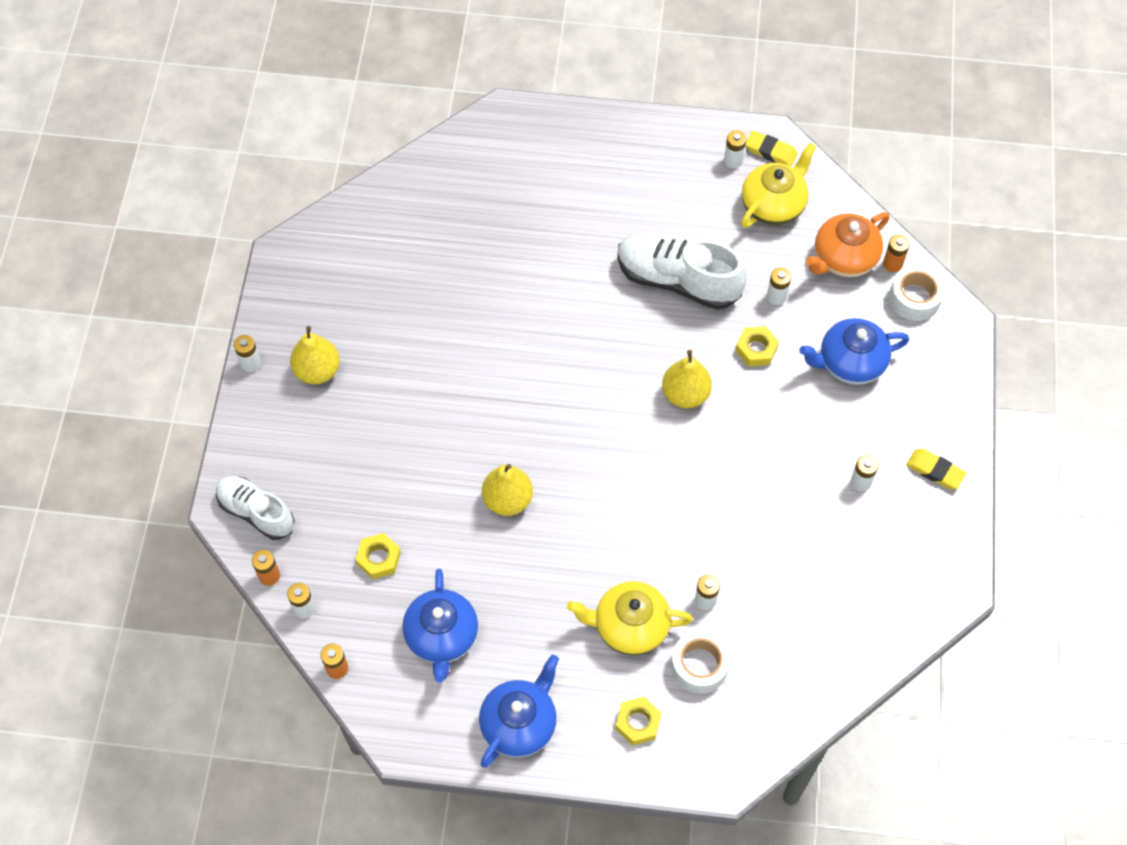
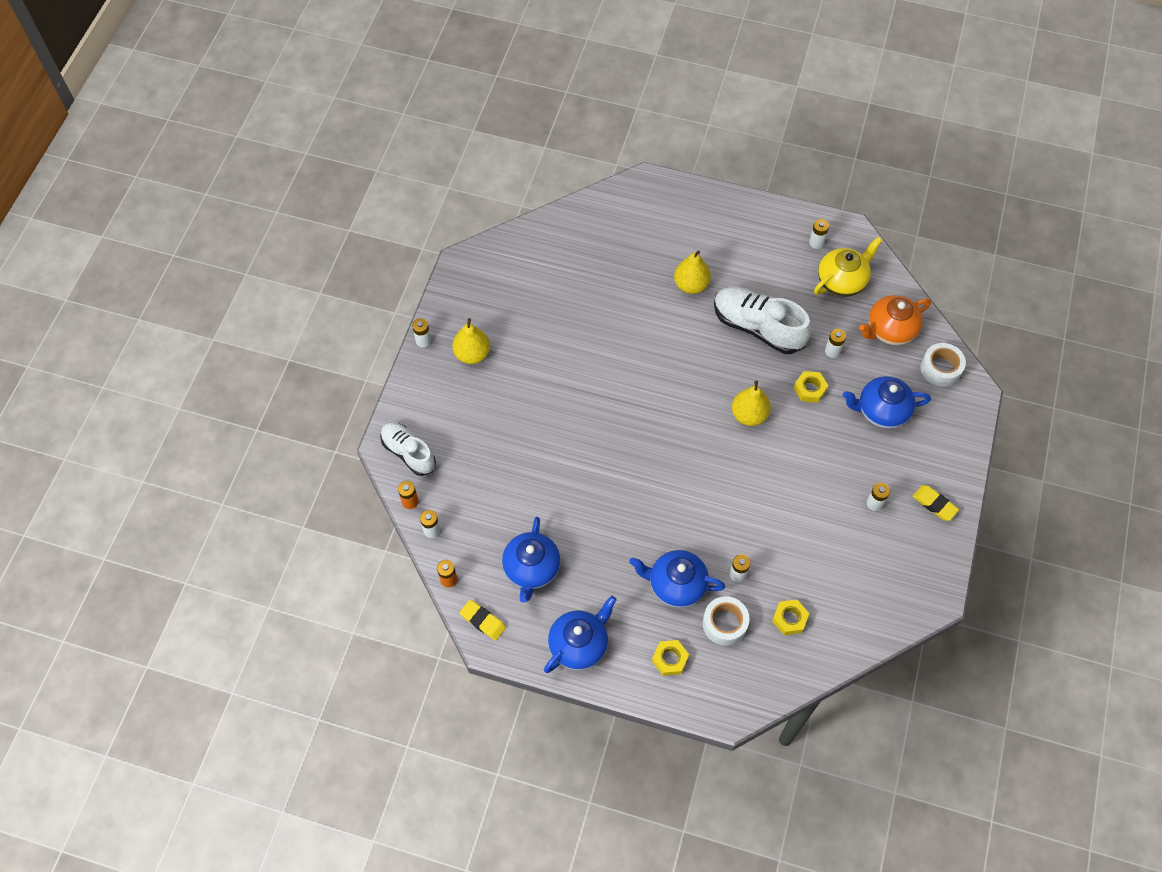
camera: 10 degrees right, 0 degrees up
yellow nut [356,533,401,579] -> yellow nut moved to [772,600,809,635]
yellow pear [482,464,533,516] -> yellow pear moved to [674,250,711,294]
yellow teapot [567,581,693,655] -> blue teapot [629,550,725,608]
yellow eraser [746,131,798,166] -> yellow eraser moved to [460,600,506,641]
orange battery [883,235,910,272] -> none

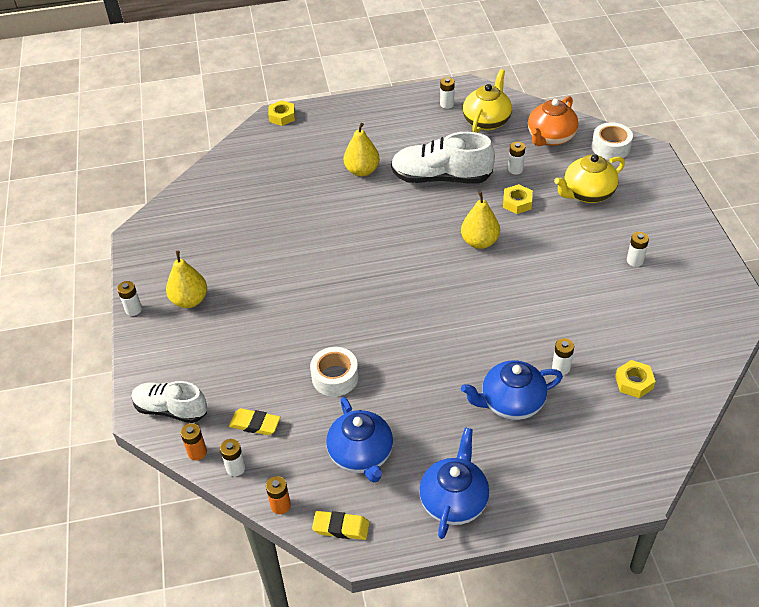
camera: 25 degrees left, 15 degrees down
yellow nut [652,640,689,676] -> yellow nut moved to [268,100,295,126]
white tape [703,596,750,646] -> white tape moved to [310,347,359,397]
blue teapot [843,376,931,429] -> yellow teapot [554,154,625,203]
yellow eraser [913,485,959,521] -> yellow eraser moved to [229,408,280,435]

